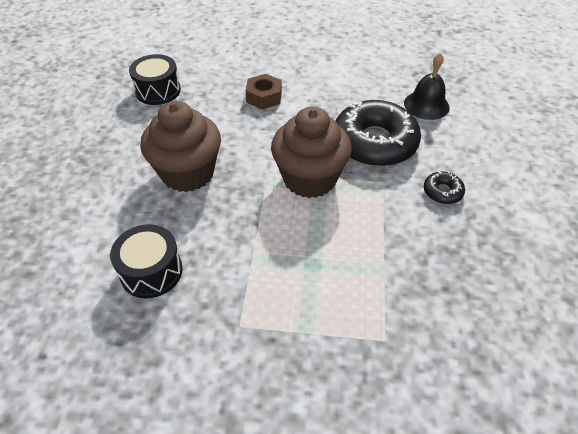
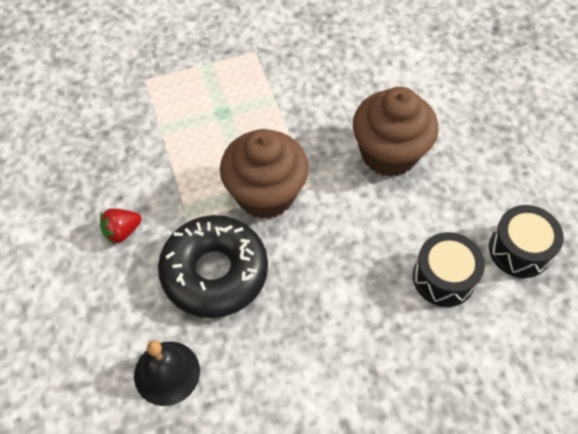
camera: 155 degrees right, 10 degrees up
black drum [110,224,183,298] -> black drum moved to [413,232,485,307]
brown nut [245,74,282,109] -> none
black donut [424,171,465,204] -> red strawberry [100,208,142,245]

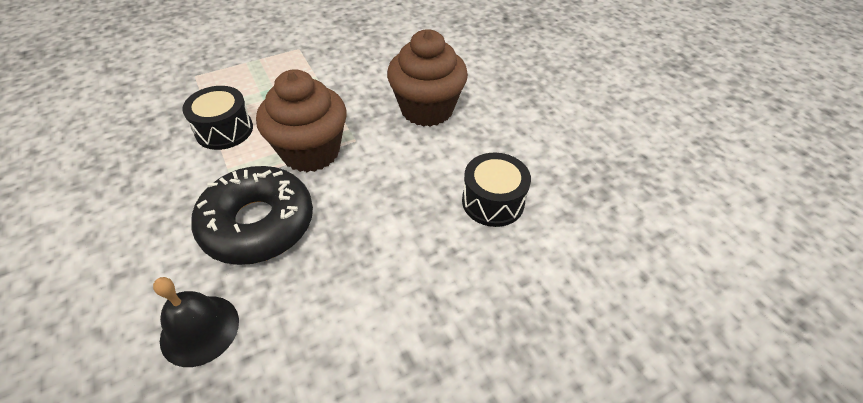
camera: 10 degrees left, 10 degrees down
red strawberry [100,208,142,245] -> none
black drum [489,205,564,278] -> black drum moved to [182,86,253,150]

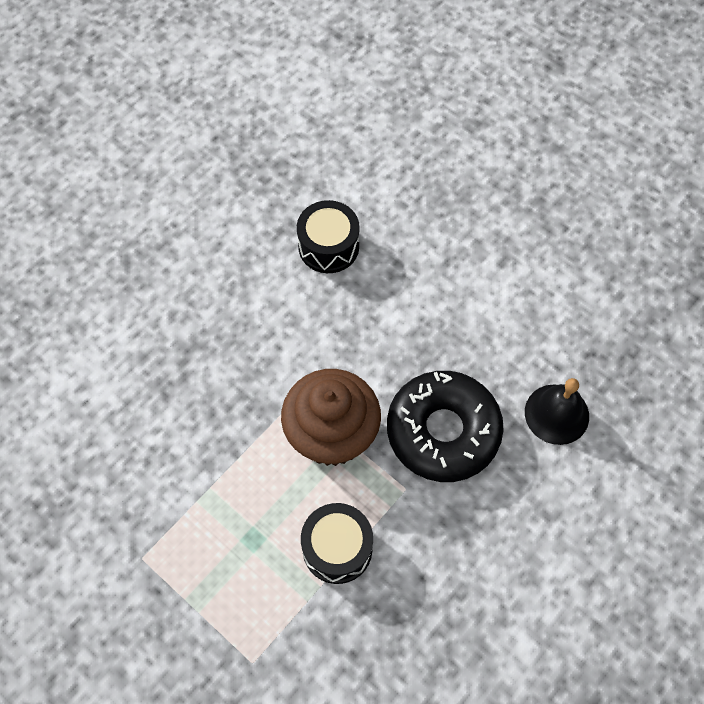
camera: 110 degrees left, 15 degrees up
brown cupcake [387,29,468,127] -> none

